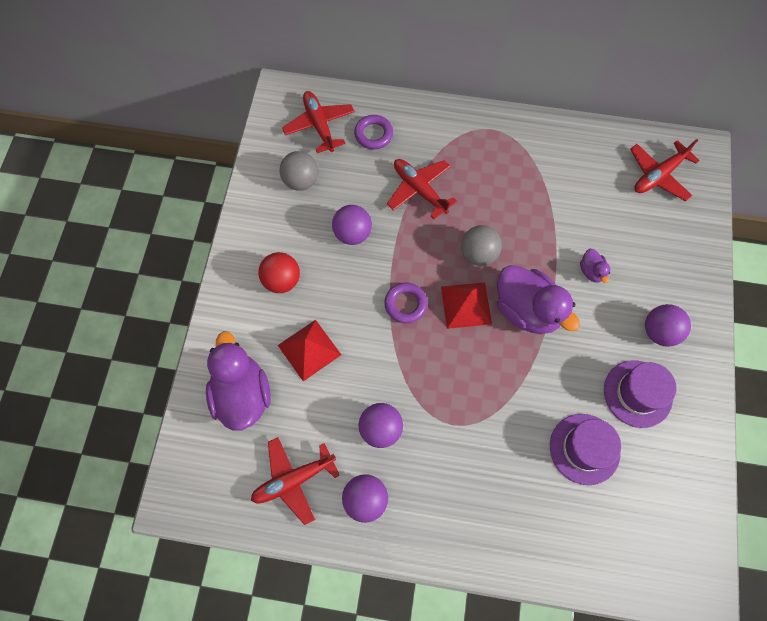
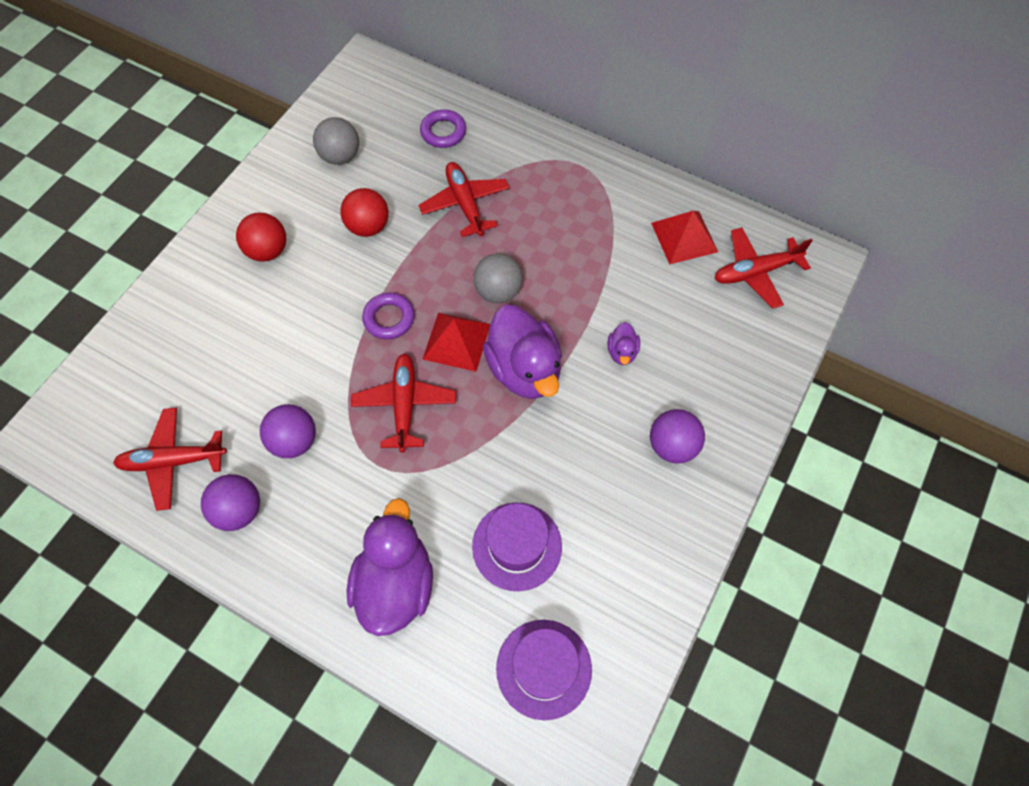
camera: 20 degrees right, 5 degrees down
purple duck [206,331,271,430] -> purple duck moved to [347,498,433,636]
red pyramid [278,320,341,381] -> red pyramid moved to [651,211,718,265]
red plane [282,91,355,153] -> red plane moved to [351,353,456,453]
purple ball [332,205,372,245] -> red ball [340,188,389,237]
purple hat [604,360,676,428] -> purple hat moved to [496,620,592,720]

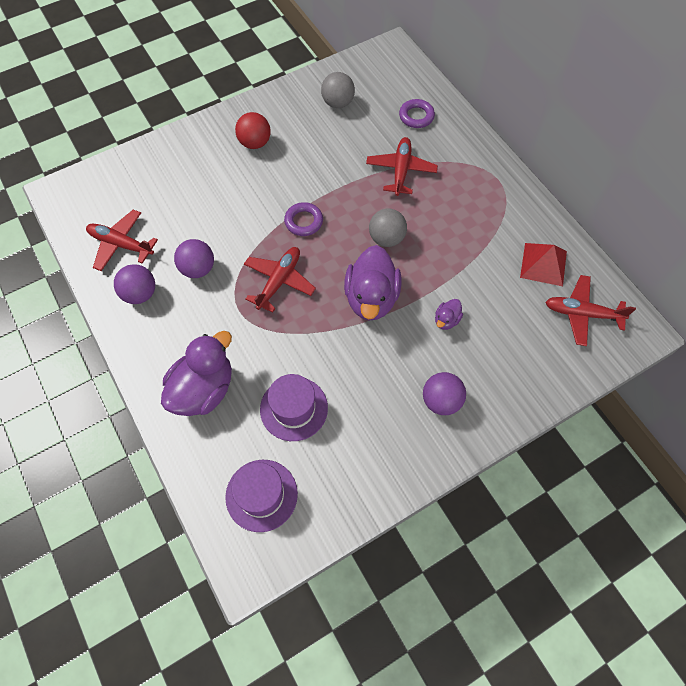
camera: 30 degrees right, 0 degrees up
red ball [340,188,389,237] -> none
red pyramid [422,313,490,372] -> none

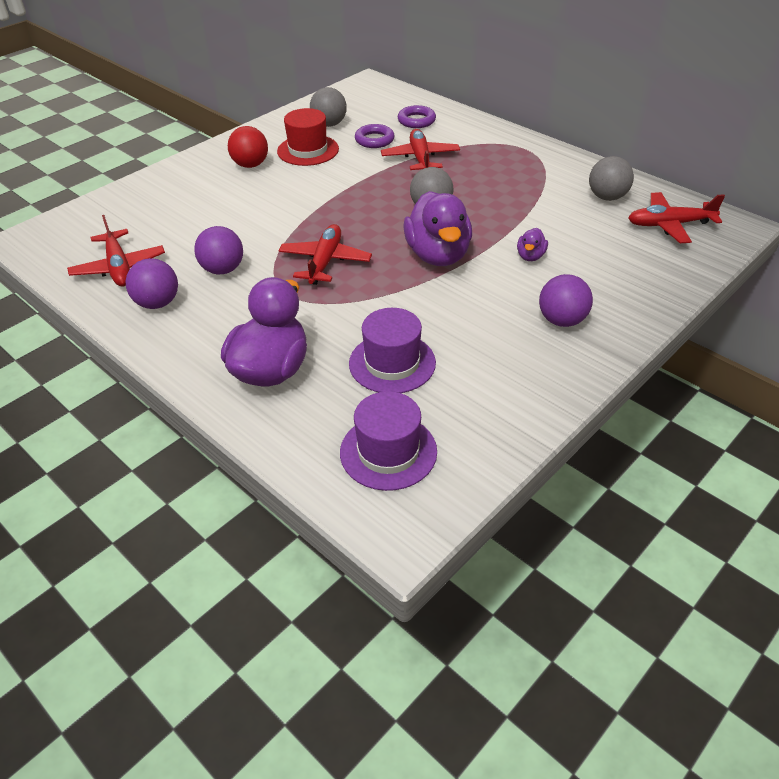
camera: 15 degrees left, 20 degrees down
red plane [86,210,158,271] -> red plane turned 120 degrees counterclockwise [67,215,165,287]
purple ring [284,202,323,236] -> purple ring moved to [355,124,395,148]
red pyramid [520,243,567,286] -> grey ball [589,156,634,201]
none -> red hat [277,108,339,166]

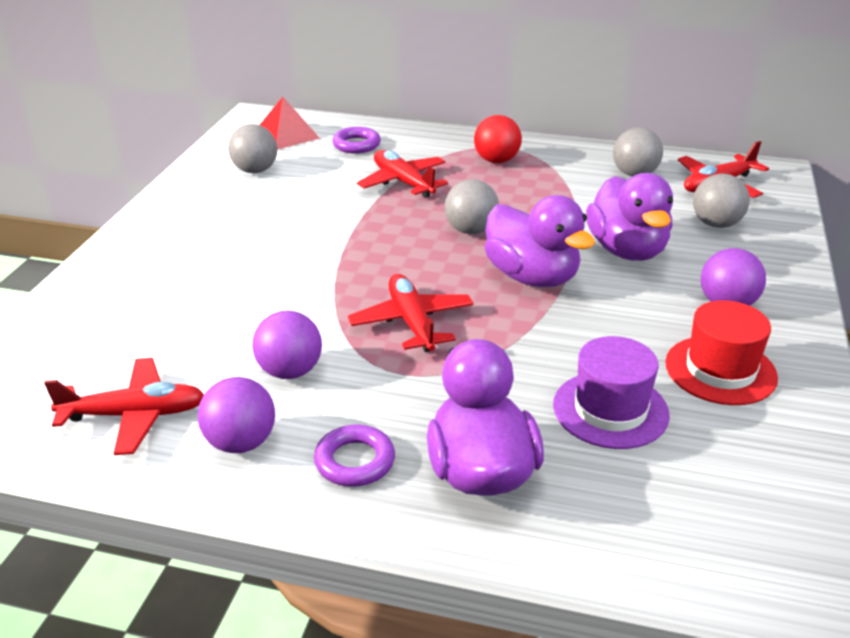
camera: 30 degrees left, 10 degrees down
red plane [67,215,165,287] -> red plane turned 45 degrees counterclockwise [44,358,204,455]
red ball [228,126,268,168] -> red ball moved to [474,115,522,163]
red hat [277,108,339,166] -> red hat moved to [665,300,778,405]
purple hat [340,391,437,491] -> none
purple ring [355,124,395,148] -> purple ring moved to [314,425,395,487]
purple duck [517,228,548,261] -> purple duck [586,173,673,261], size x2.21
none -> red pyramid [260,97,320,150]
none -> grey ball [693,174,750,228]

